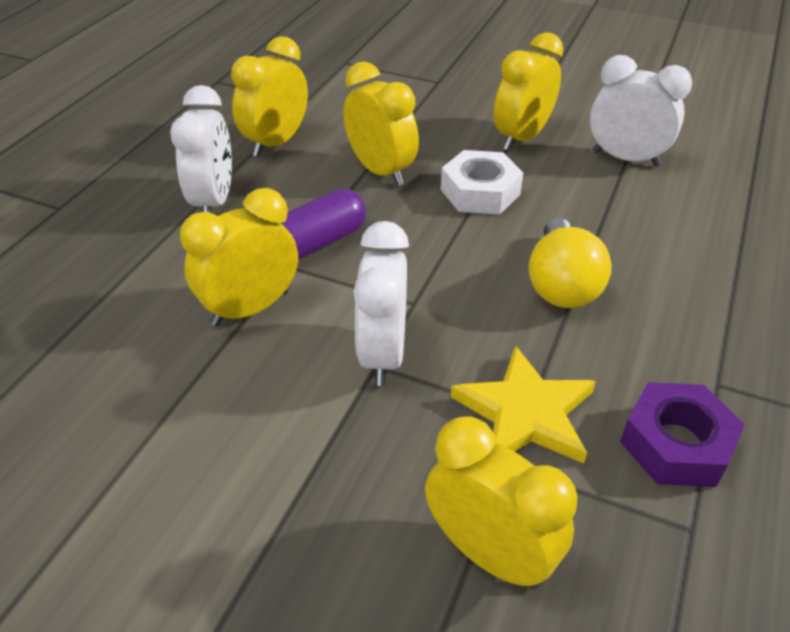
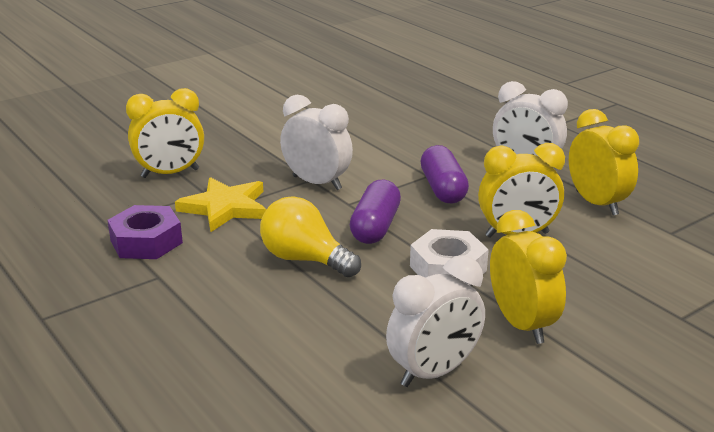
camera: 120 degrees right, 15 degrees down
yellow clock [180,188,298,327] -> none
none -> purple capsule [350,180,401,244]

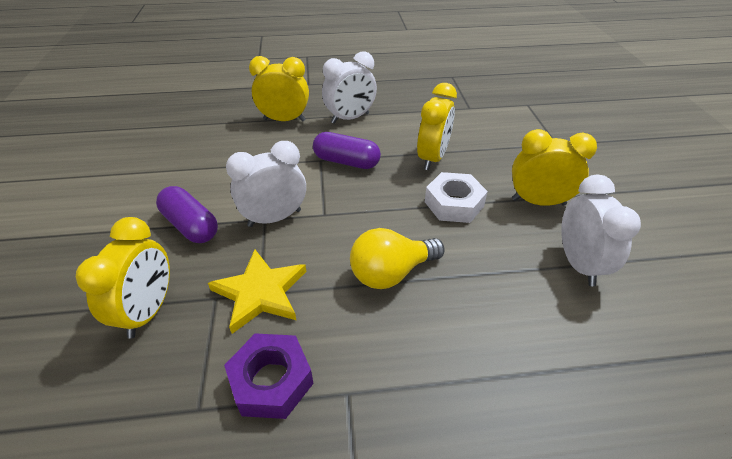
camera: 60 degrees left, 15 degrees up
purple capsule [350,180,401,244] -> purple capsule moved to [156,186,218,243]
yellow clock [569,109,639,215] -> yellow clock moved to [249,56,309,121]

